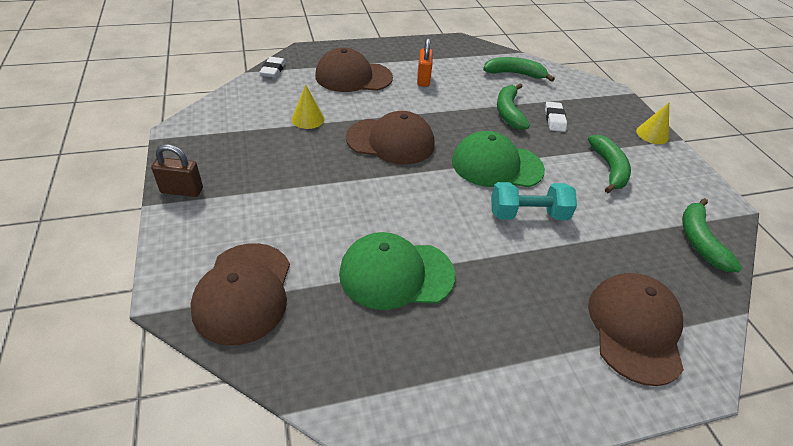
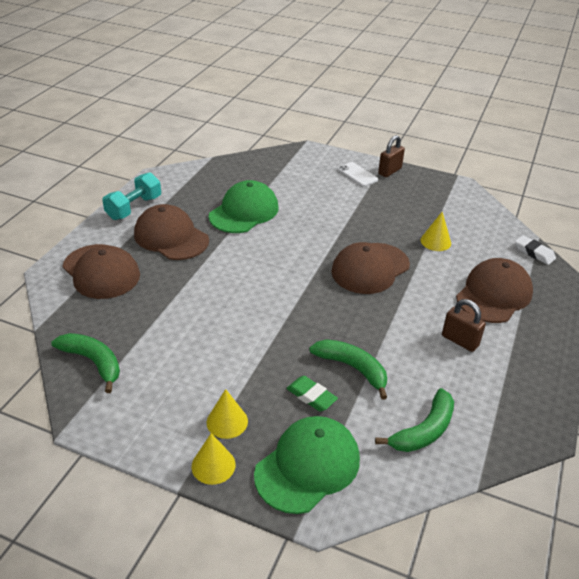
camera: 130 degrees right, 5 degrees down
brown cap [190,243,290,346] -> brown cap moved to [134,204,209,260]
orange padlock [417,38,432,87] -> brown padlock [442,299,486,352]
green cap [452,131,545,187] -> green cap moved to [254,416,360,514]
turquoise dumbbell [491,182,577,220] -> turquoise dumbbell moved to [102,172,161,220]
white eraser [545,102,567,132] -> green eraser [287,376,338,411]
green banana [588,135,631,193] -> none
none -> yellow cone [207,389,248,439]
none -> white phone [337,162,378,187]

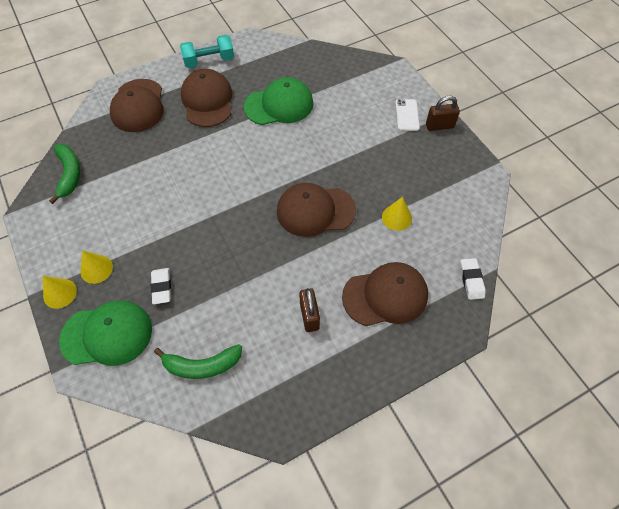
camera: 40 degrees right, 20 degrees up
green eraser [287,376,338,411] -> white eraser [151,268,171,304]
green banana [309,339,387,400] -> none

